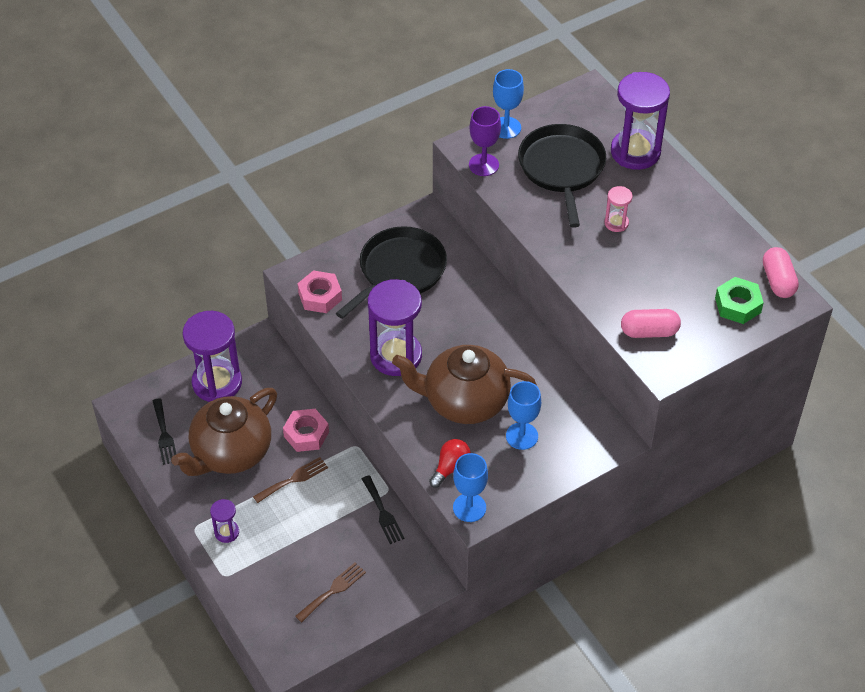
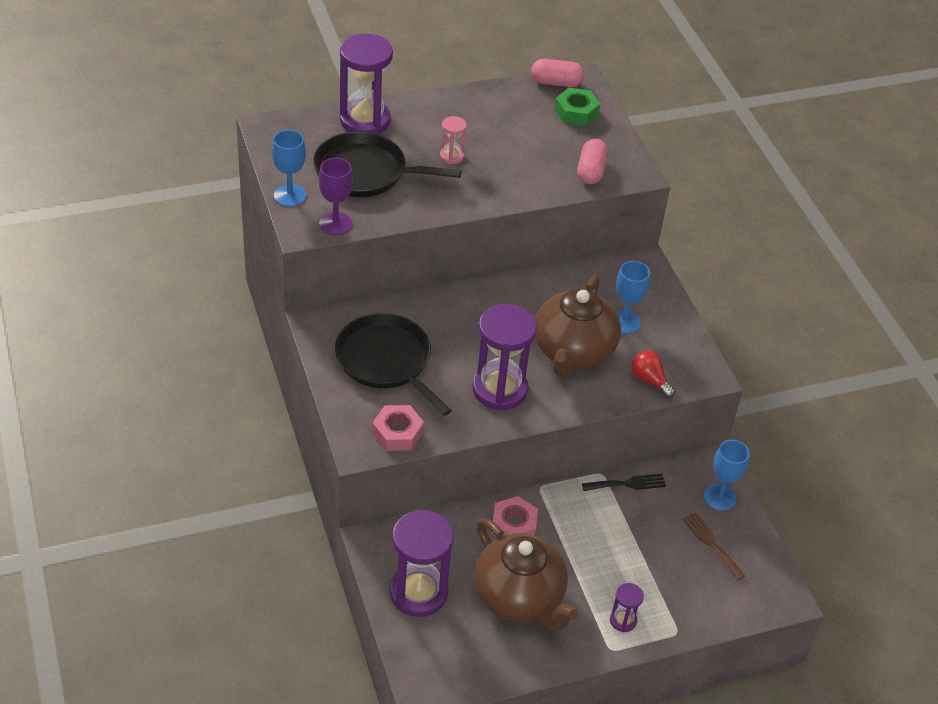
camera: 80 degrees left, 5 degrees down
black fork [153,398,176,465] -> none
brown fork [253,457,328,503] -> none
blue goblet [453,453,488,522] -> blue goblet moved to [704,440,750,511]

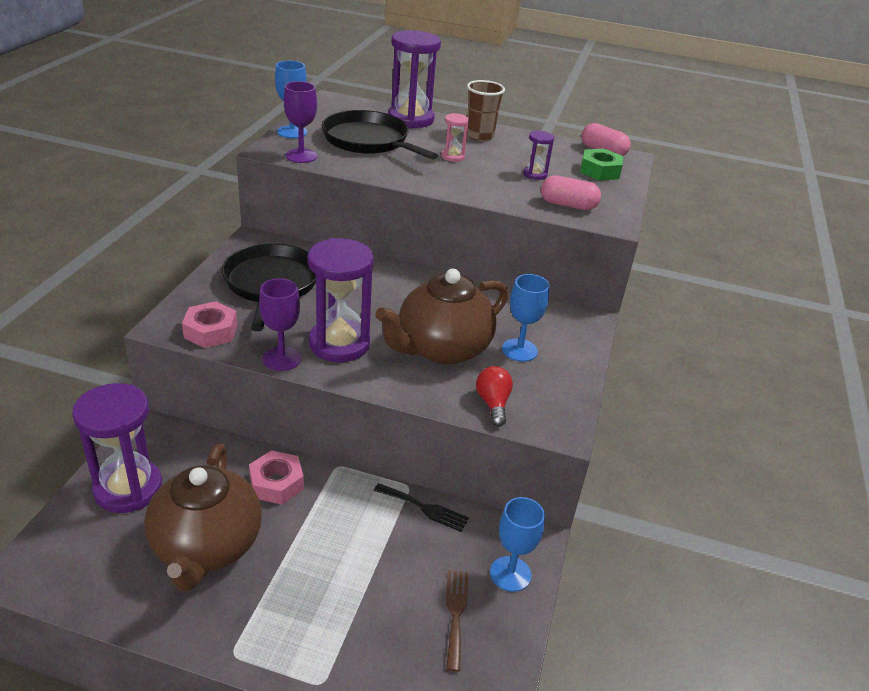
camera: 35 degrees right, 10 degrees down
pink capsule [577,139,608,184] -> pink capsule turned 60 degrees clockwise [541,175,601,210]
purple hourglass [610,583,644,632] -> purple hourglass moved to [523,130,554,180]
none -> purple goblet [259,278,301,371]
none -> brown cup [467,80,505,141]

